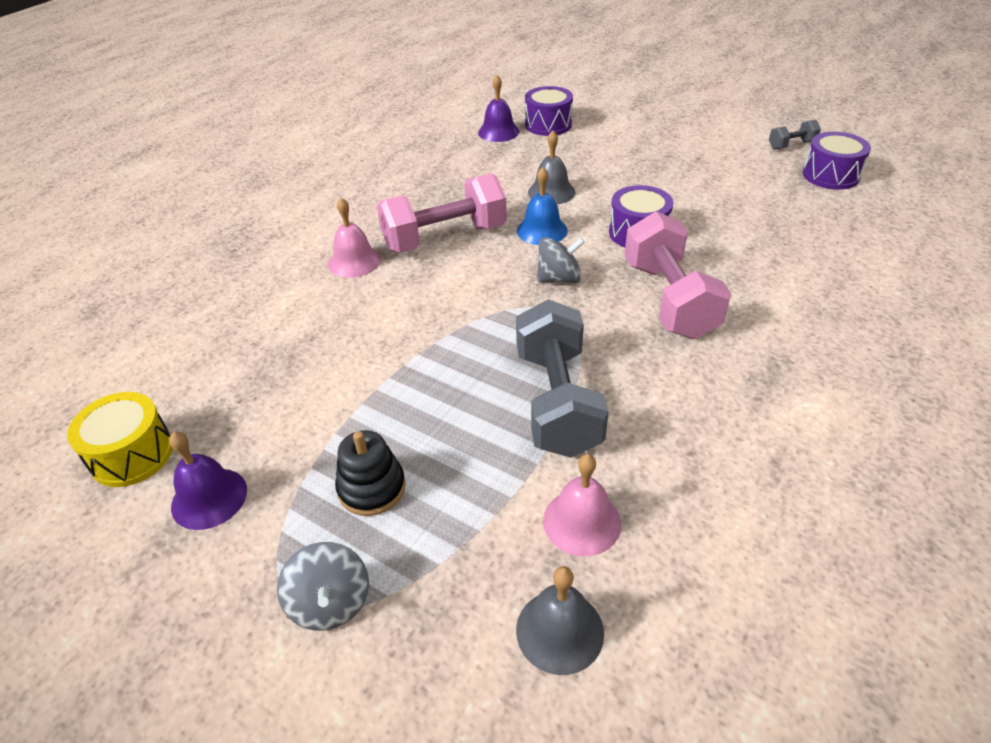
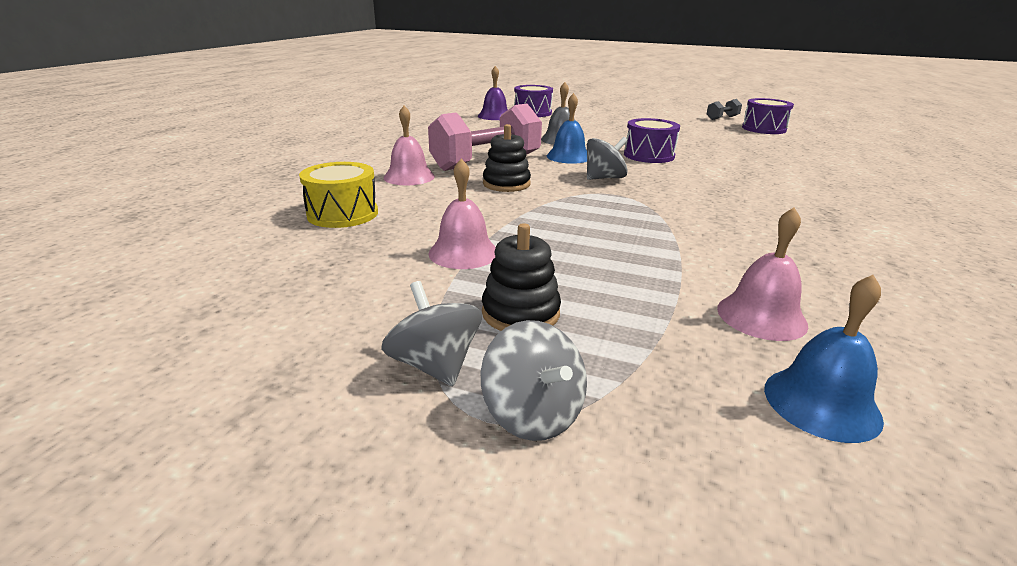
camera: 15 degrees left, 15 degrees down
yellow drum [67,392,173,487] -> yellow drum moved to [299,162,378,228]
purple bell [169,432,247,530] -> none
grey dumbbell [516,299,609,458] -> none
grey bell [516,566,604,675] -> blue bell [764,275,884,443]
pink dumbbell [624,211,731,339] -> none
none -> grey spinning top [381,281,482,386]
none -> pink bell [428,158,496,269]
none -> black stacking toy [483,124,531,192]

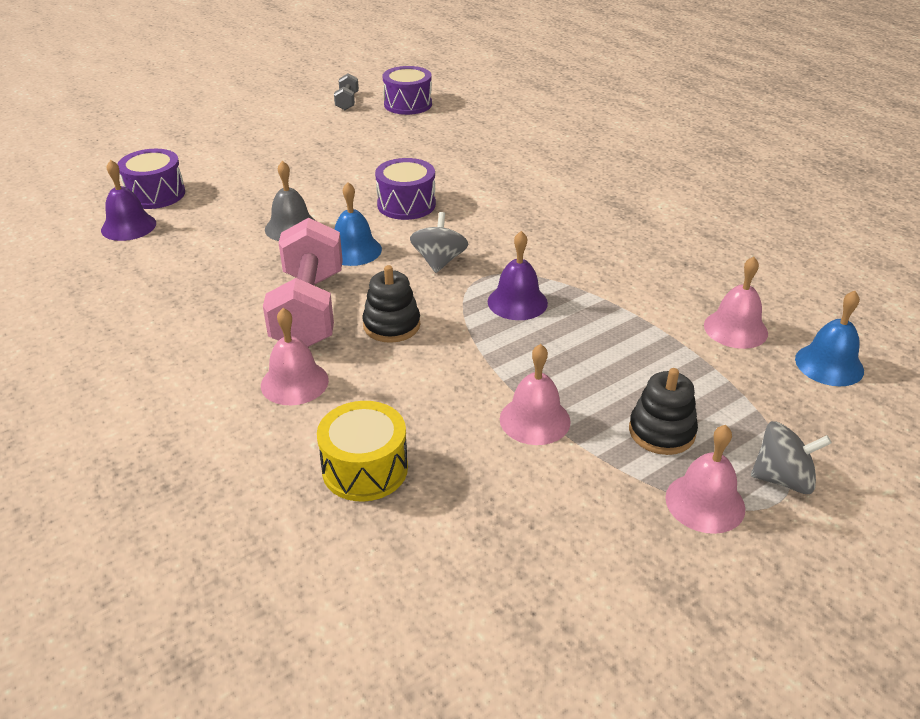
camera: 55 degrees left, 10 degrees up
grey spinning top [381,281,482,386] -> pink bell [665,425,745,534]
none -> purple bell [488,231,548,320]

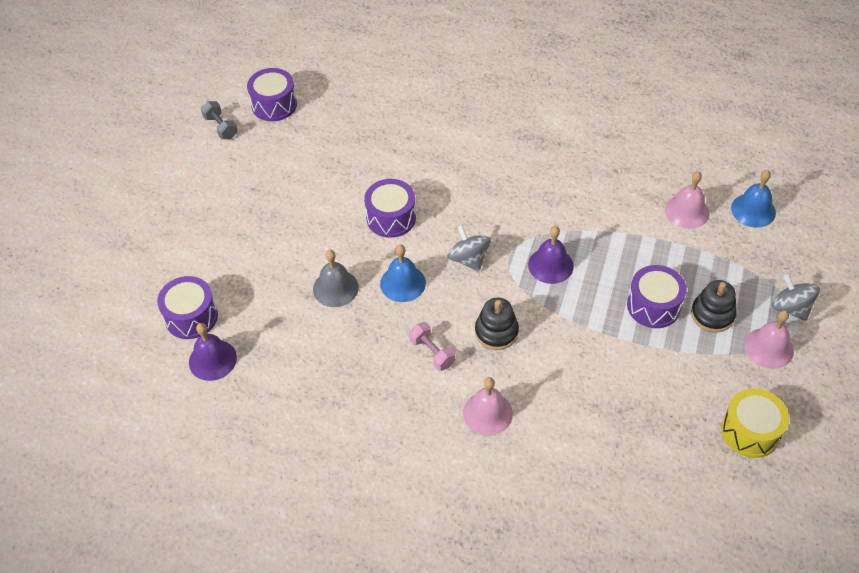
camera: 35 degrees left, 15 degrees up
pink dumbbell [263,218,343,347] -> pink dumbbell [409,322,455,371], size x0.46
yellow drum [317,401,408,501] -> yellow drum moved to [721,388,789,458]
pink bell [500,344,571,445] -> none
grey spinning top [751,421,832,494] -> grey spinning top turned 90 degrees counterclockwise [772,274,820,321]
none -> purple drum [627,265,686,328]

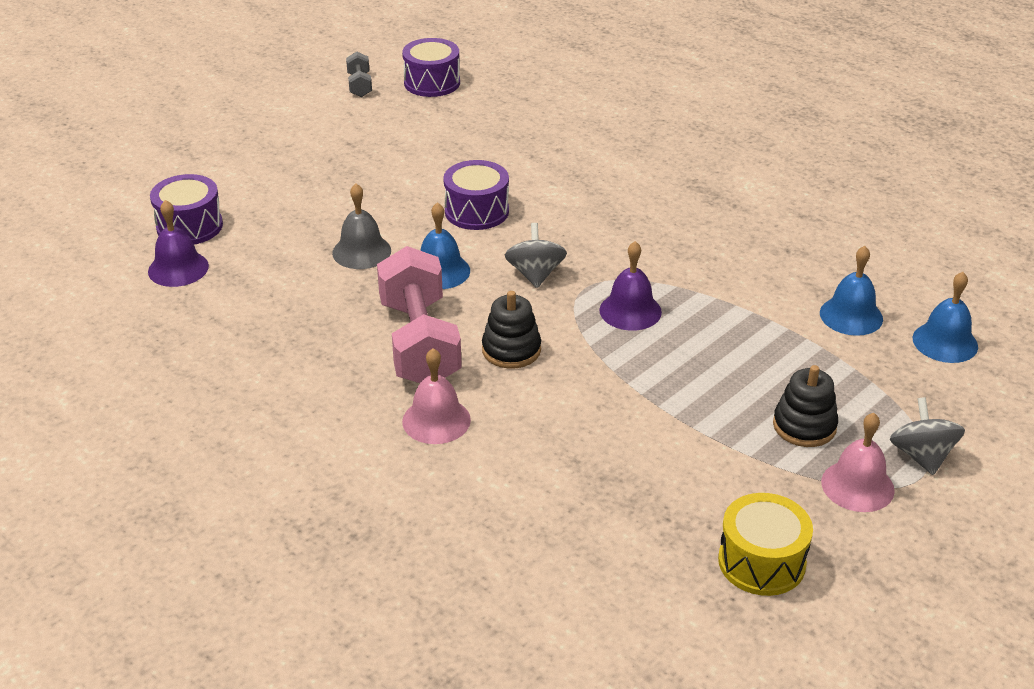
camera: 25 degrees right, 15 degrees down
pink dumbbell [409,322,455,371] -> pink dumbbell [377,246,462,383], size x2.19
purple drum [627,265,686,328] -> none
pink bell [665,171,709,229] -> blue bell [820,246,883,336]

